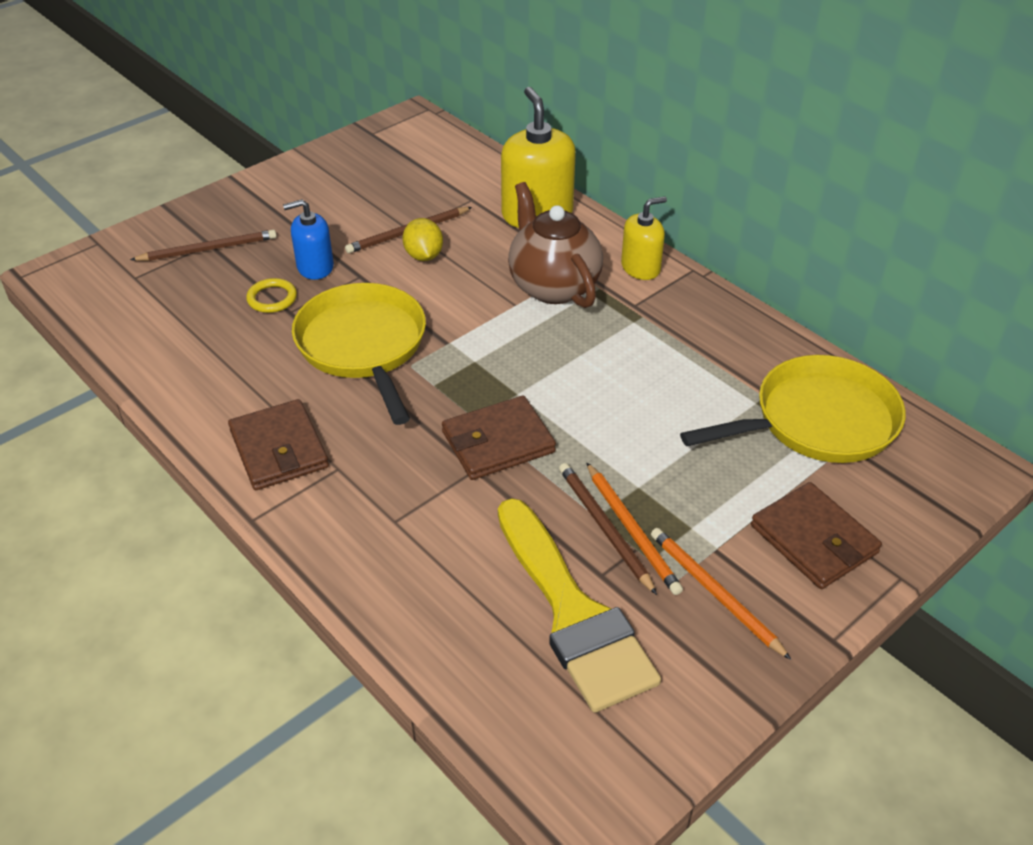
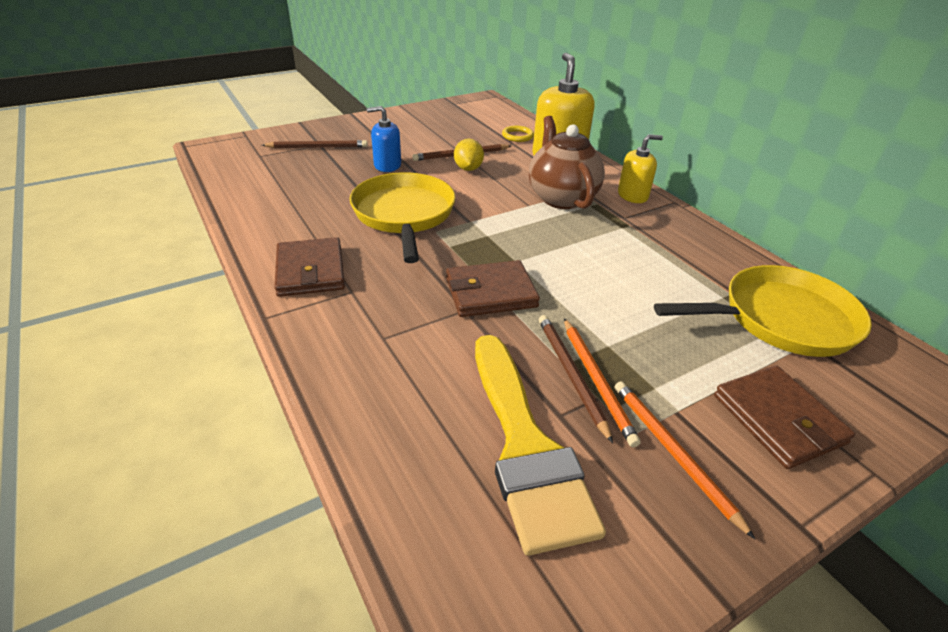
camera: 10 degrees right, 5 degrees down
yellow ring [246,278,297,313] -> yellow ring moved to [502,126,534,142]

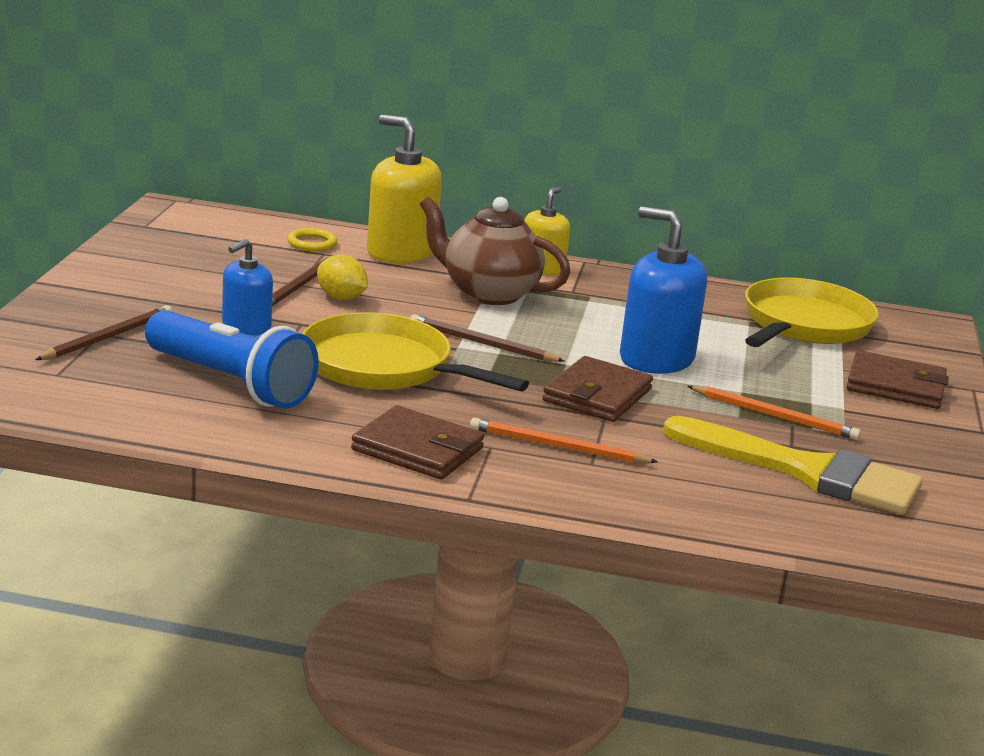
camera: 50 degrees left, 15 degrees down
brown pencil [539,315,613,443] -> brown pencil moved to [410,314,564,362]
orange pencil [614,381,755,539] -> orange pencil moved to [470,418,658,463]
none -> blue flashlight [145,310,319,409]
none -> blue soap dispenser [620,206,707,374]

